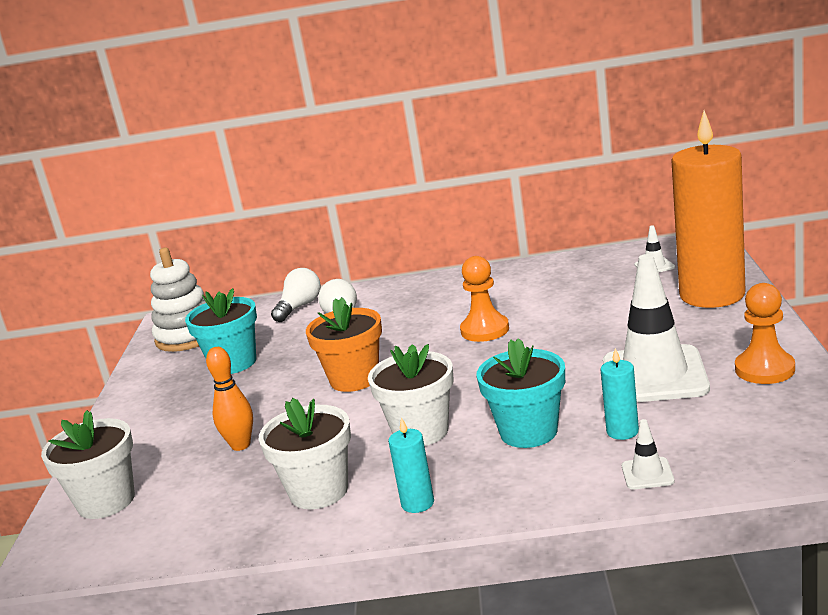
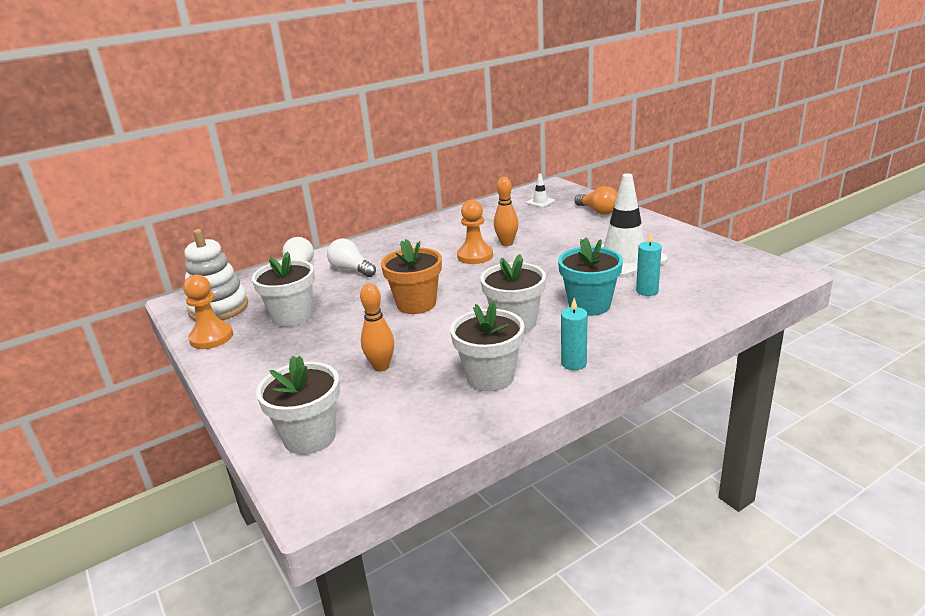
camera: 35 degrees left, 5 degrees up
turquoise flower pot [185,288,257,374] -> white flower pot [252,252,315,327]
white traffic cone [622,419,674,489] -> none
orange candle [671,110,746,308] -> orange light bulb [575,186,618,215]
orange pawn [735,283,795,384] -> orange pawn moved to [183,275,233,349]
none -> orange bowling pin [494,177,518,246]

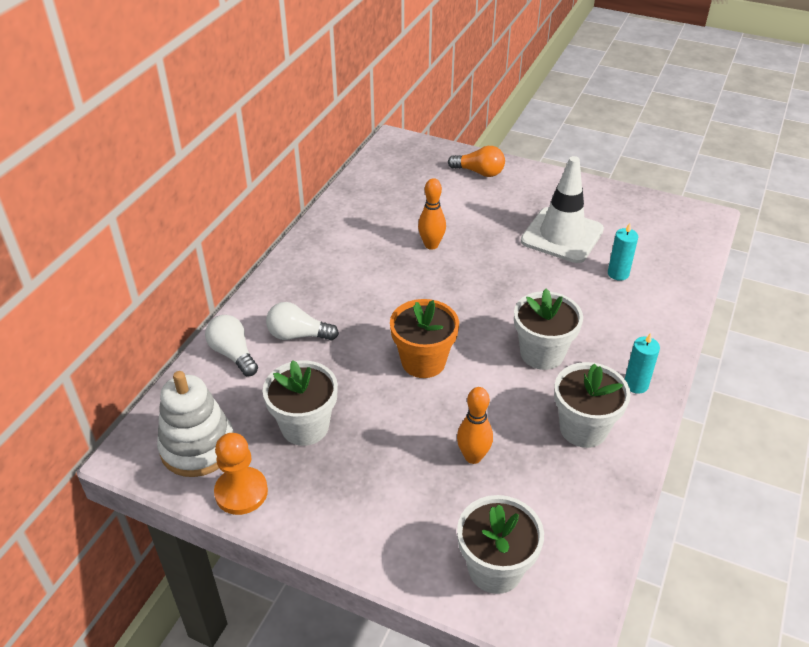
camera: 35 degrees left, 15 degrees up
orange pawn [457,200,493,264] -> none
white traffic cone [526,174,555,207] -> none
turquoise flower pot [558,237,623,316] -> none

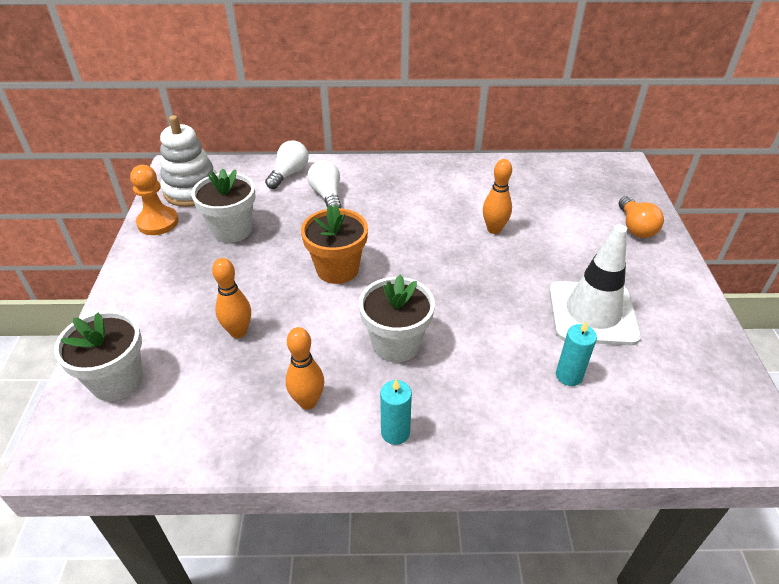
camera: 65 degrees right, 0 degrees up
white flower pot [554,362,631,448] -> orange bowling pin [286,327,324,410]

